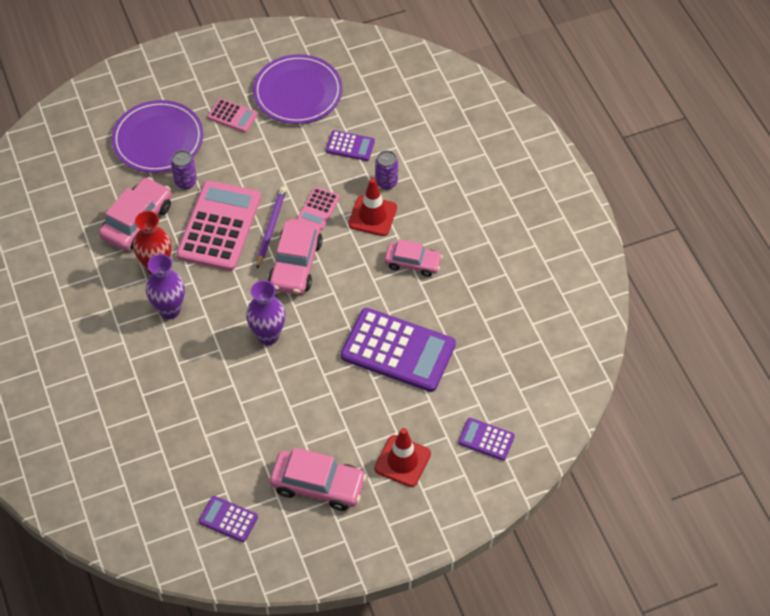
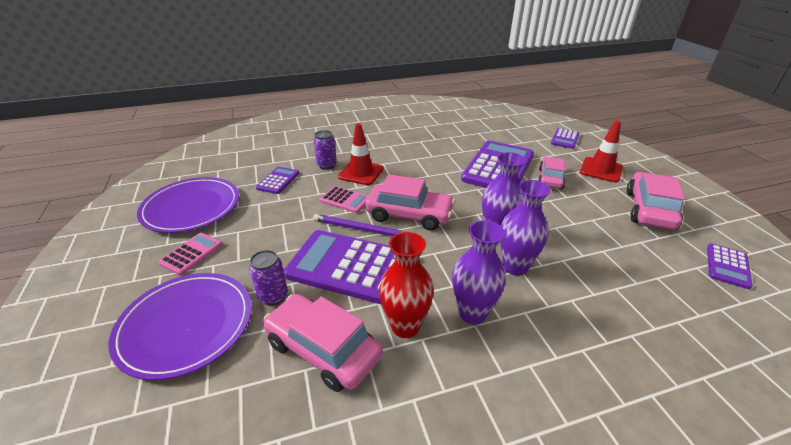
camera: 85 degrees left, 20 degrees down
pink calculator [176,181,261,271] -> purple calculator [284,230,396,305]
pink car [385,239,443,277] -> pink car moved to [538,157,566,189]
none -> purple vase [500,180,551,276]

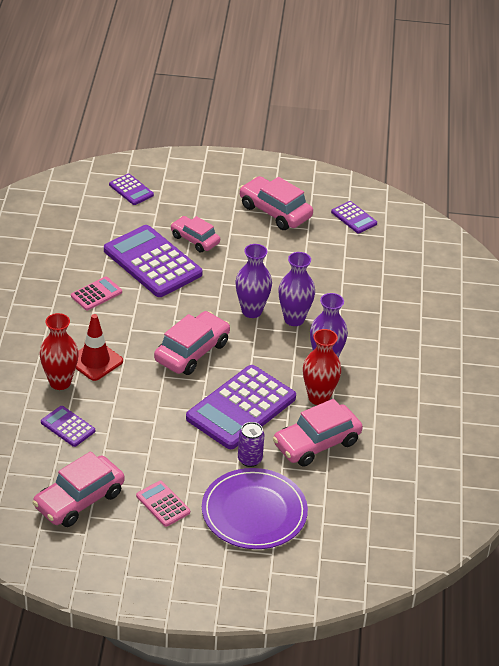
camera: 70 degrees left, 5 degrees up
purple plate [137,177,239,233] -> pink car [32,451,125,527]
purple pencil [313,214,404,236] -> none
purple can [314,130,337,170] -> red vase [40,313,79,390]
pink calculator [320,186,368,213] -> pink calculator moved to [71,277,122,310]
red traffic cone [580,121,623,182] -> none

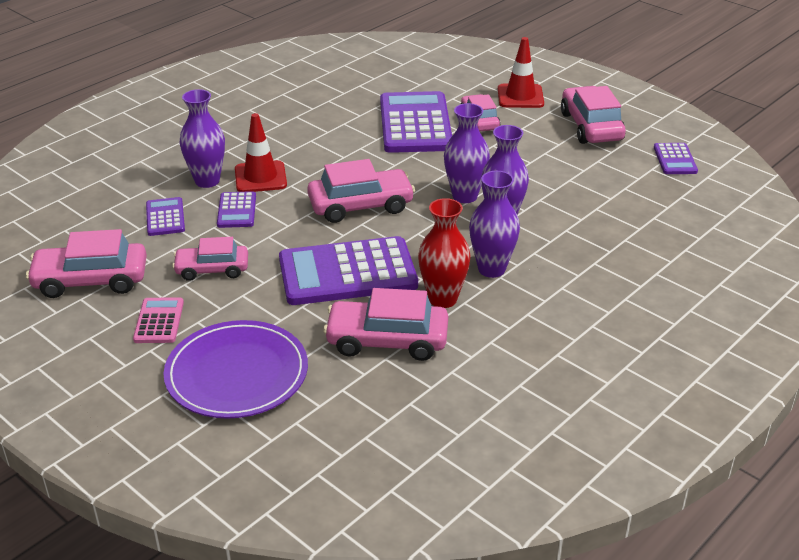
camera: 40 degrees right, 5 degrees down
red vase [40,313,79,390] -> purple vase [180,89,225,188]
pink calculator [71,277,122,310] -> none
purple calculator [109,174,154,205] -> purple calculator moved to [217,191,256,228]
purple can [238,422,264,467] -> none
none -> pink car [172,237,248,281]
none -> red traffic cone [498,37,544,108]

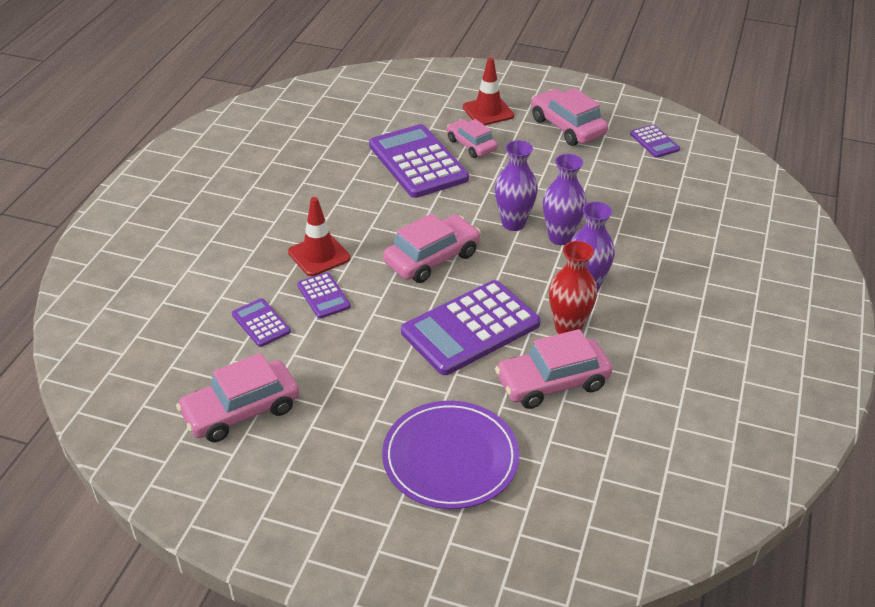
camera: 25 degrees left, 5 degrees up
pink calculator [133,297,184,343] -> none
pink car [172,237,248,281] -> none
purple vase [180,89,225,188] -> none

